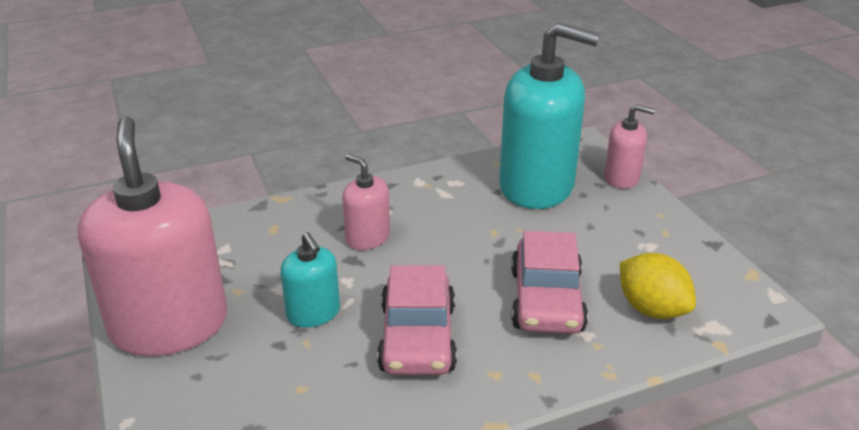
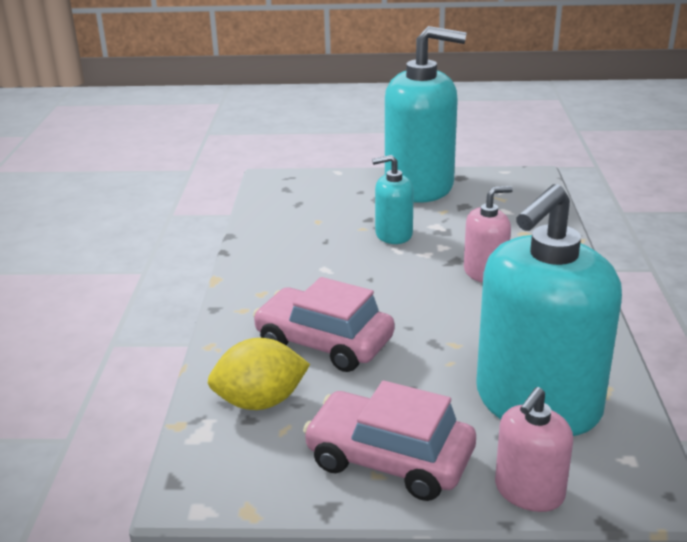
camera: 115 degrees right, 5 degrees down
pink soap dispenser [77,116,227,356] -> turquoise soap dispenser [385,26,467,203]
pink car [377,265,457,375] -> pink car moved to [303,381,476,501]

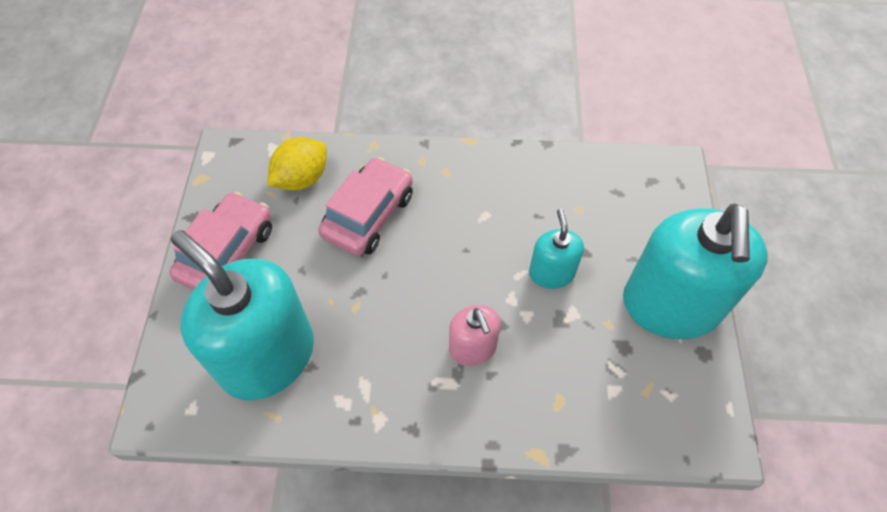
camera: 90 degrees right, 30 degrees up
yellow lemon [208,338,310,410] -> yellow lemon turned 60 degrees clockwise [267,137,327,191]
pink soap dispenser [495,387,573,512] -> none

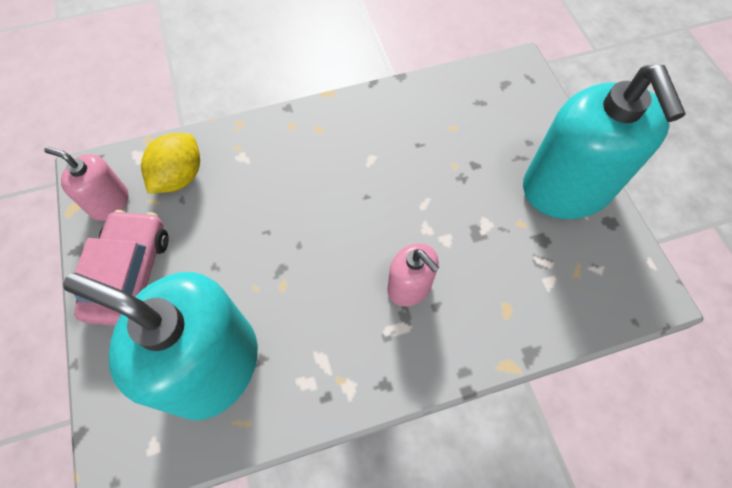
camera: 20 degrees left, 5 degrees up
pink car [318,157,413,256] -> none
turquoise soap dispenser [529,209,584,289] -> none
none -> pink soap dispenser [44,147,128,221]

